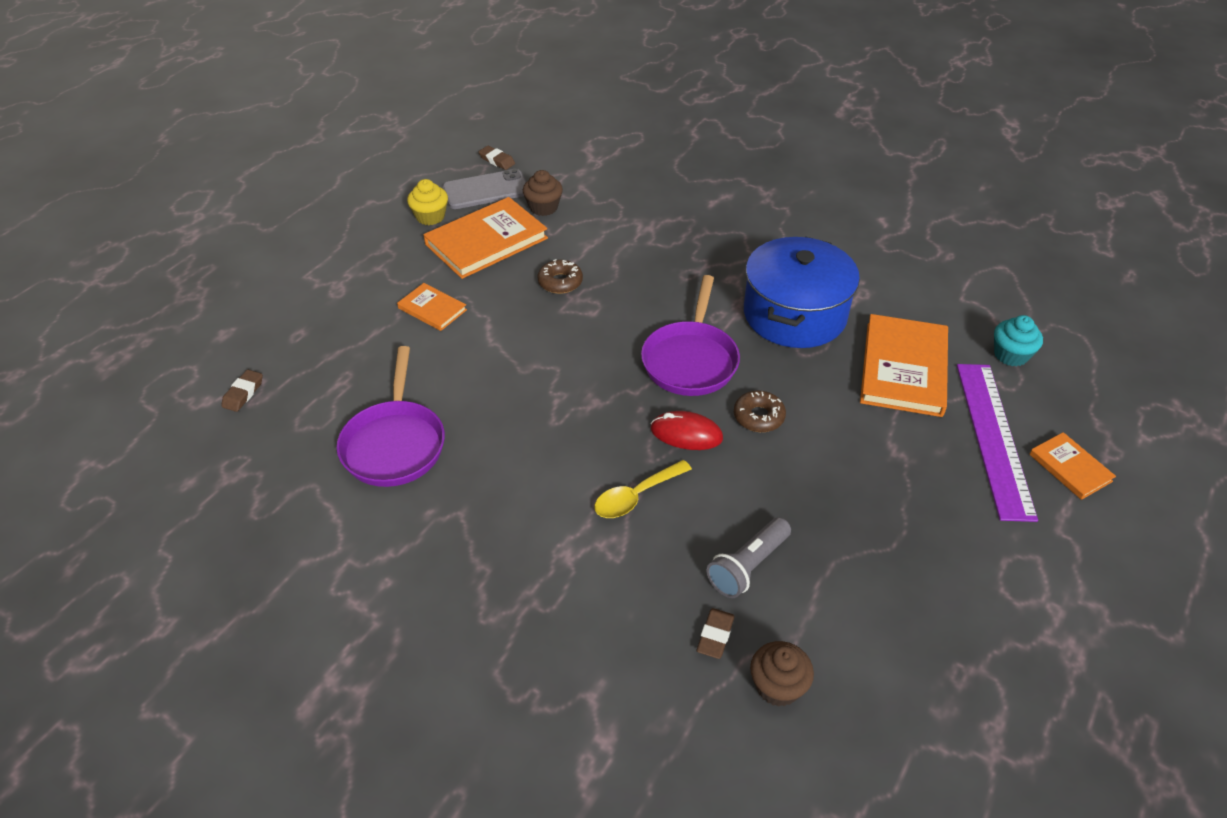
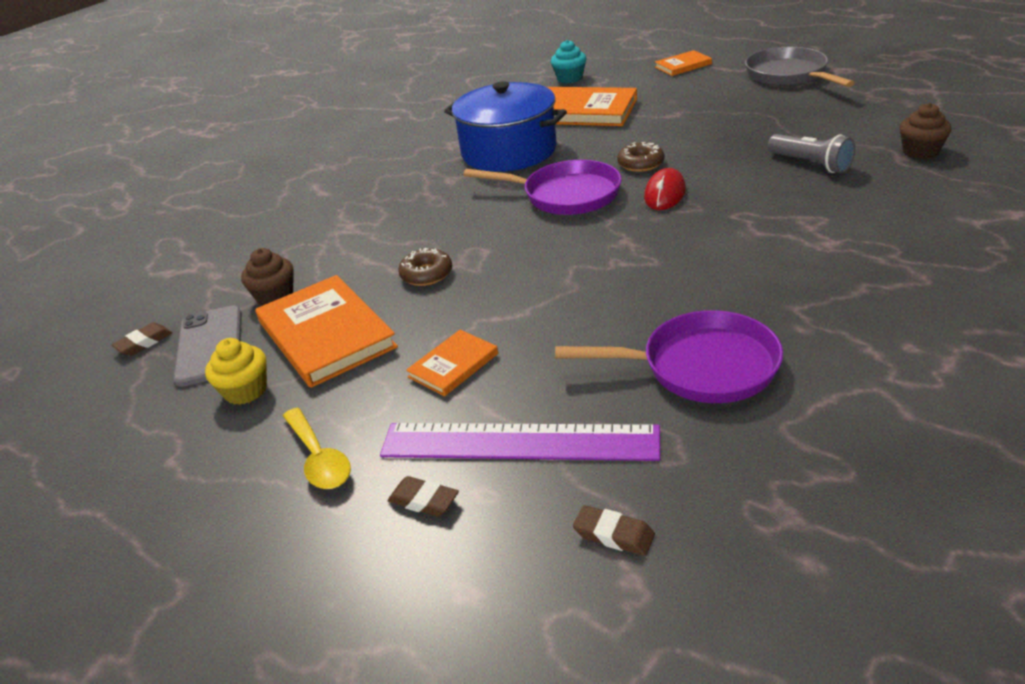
camera: 80 degrees left, 10 degrees down
yellow spoon [595,460,692,518] -> yellow spoon moved to [283,407,351,489]
brown eraser [697,608,735,659] -> brown eraser moved to [387,476,459,517]
purple ruler [957,364,1038,522] -> purple ruler moved to [380,423,660,461]
none -> grey pan [745,47,855,87]

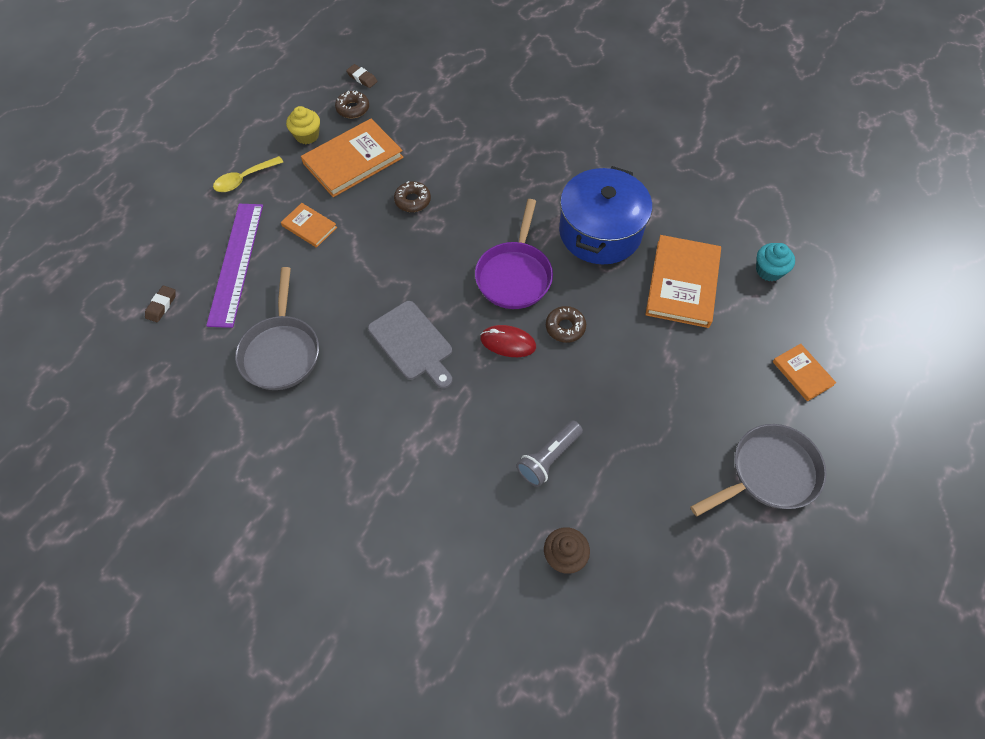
camera: 80 degrees right, 25 degrees up
grey phone [173,305,242,387] -> brown donut [335,90,369,118]
brown cupcake [241,248,294,306] -> none
brown eraser [387,476,459,517] -> none
purple pan [555,310,783,403] -> grey pan [235,267,319,390]
none -> grey cutting board [368,301,452,389]

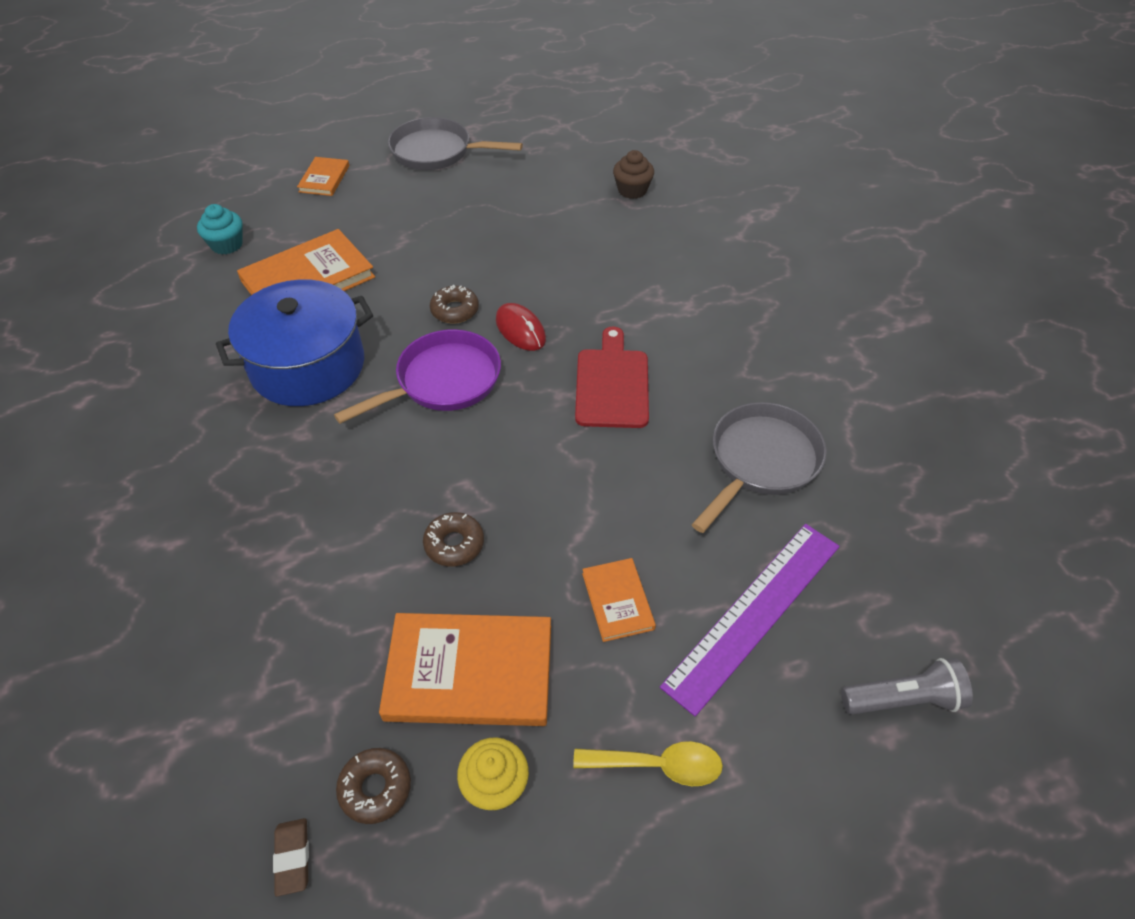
camera: 140 degrees left, 10 degrees down
brown eraser [145,286,176,322] -> none
grey cutting board [368,301,452,389] -> red cutting board [575,327,649,428]
grey flashlight [516,420,583,487] -> grey flashlight moved to [841,658,973,715]

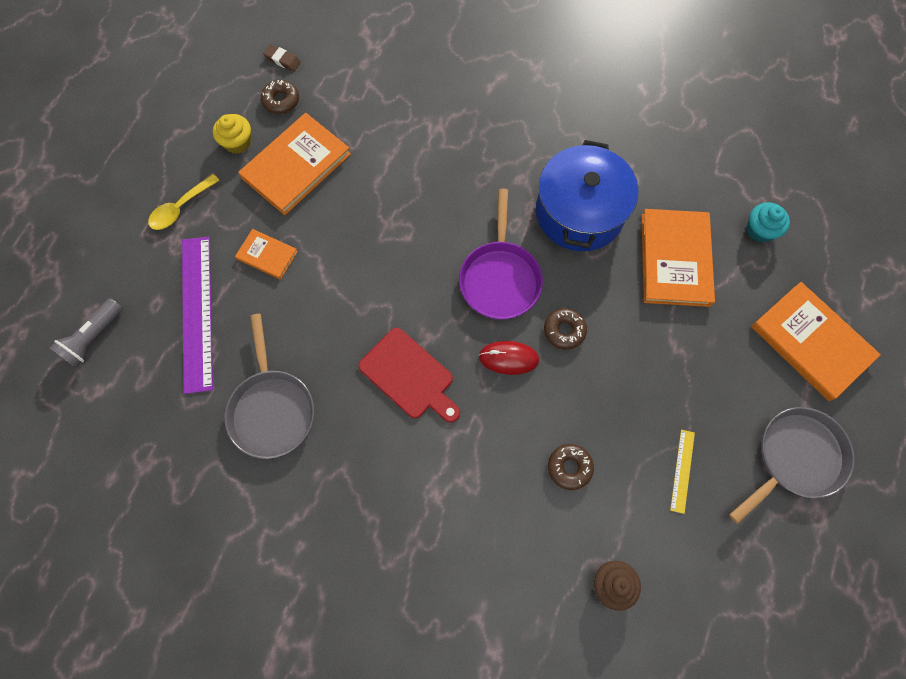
camera: 130 degrees right, 20 degrees up
orange book [297,157,349,196] -> orange book [751,282,881,401], size x1.90
brown donut [423,512,484,567] -> brown donut moved to [548,444,594,490]
none -> yellow ruler [670,429,695,514]

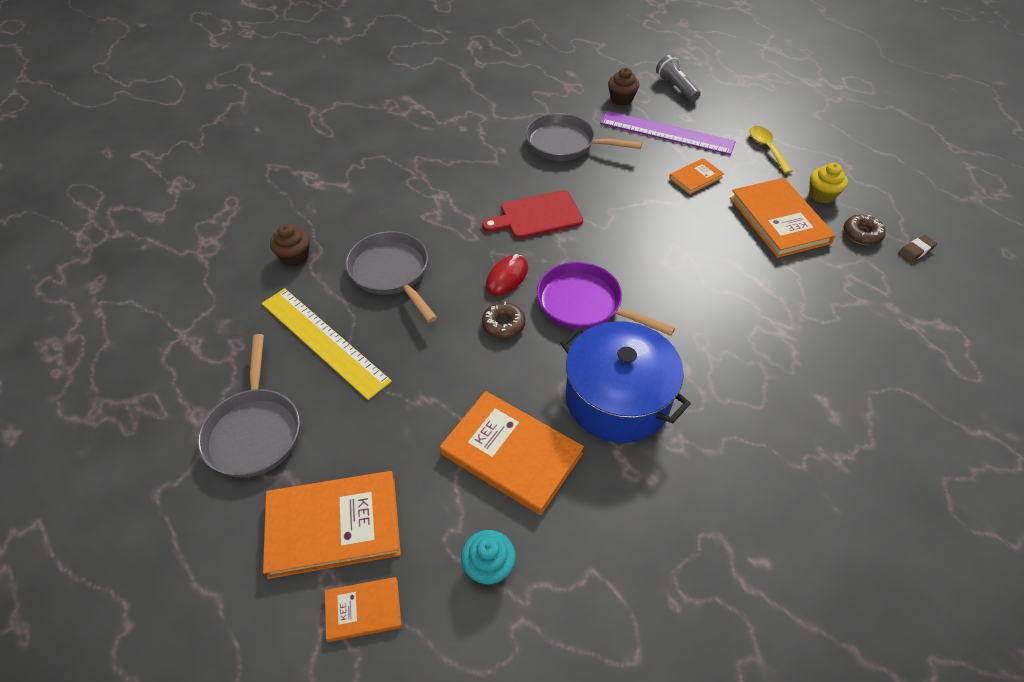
camera: 120 degrees right, 20 degrees down
brown donut [548,444,594,490] -> grey pan [346,231,437,323]
yellow ruler [670,429,695,514] -> yellow ruler [262,288,392,400], size x2.15
none -> orange book [325,577,402,642]
none -> brown cupcake [608,68,640,105]

